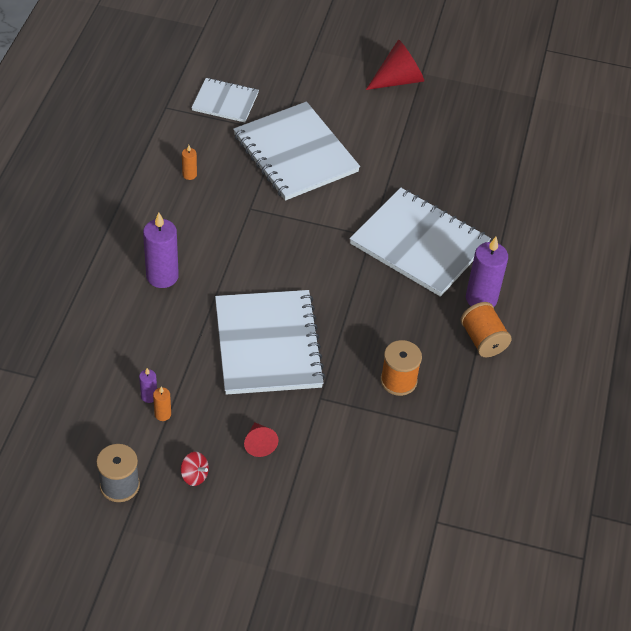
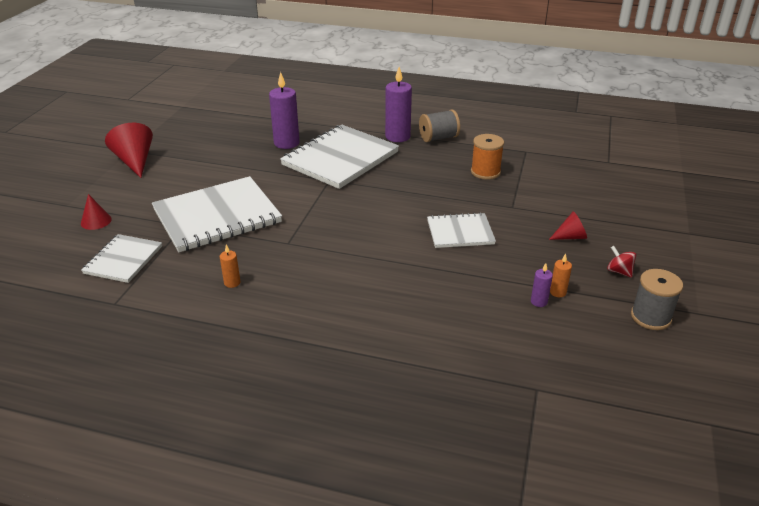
camera: 85 degrees left, 15 degrees down
purple candle [143,213,179,288] -> purple candle moved to [269,72,299,149]
red spinning top [181,452,209,486] -> red spinning top turned 75 degrees counterclockwise [607,246,636,278]
white notebook [215,290,326,395] -> white notebook [427,212,496,248], size x0.55
orange spool [460,302,512,357] -> grey spool [419,109,460,142]
none -> red cone [81,194,112,230]

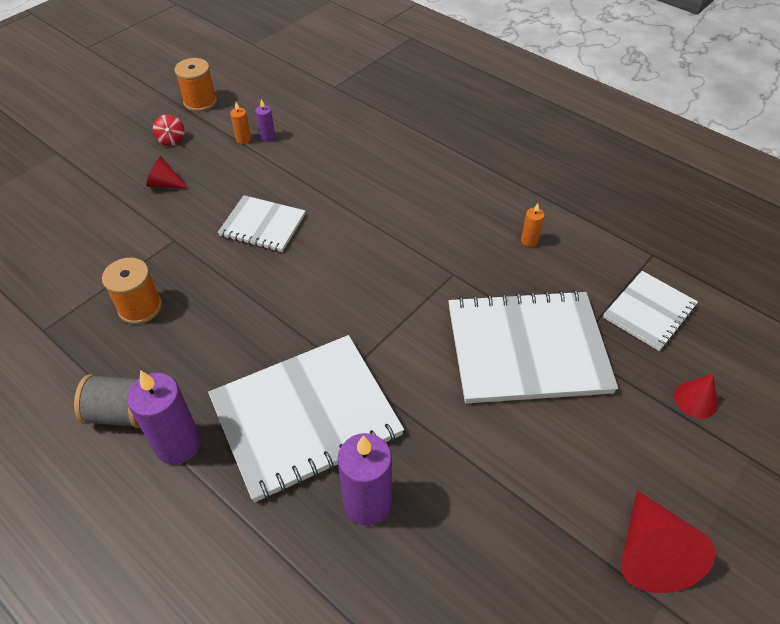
camera: 155 degrees left, 15 degrees up
grey spool [631,269,683,330] -> orange spool [174,58,217,112]

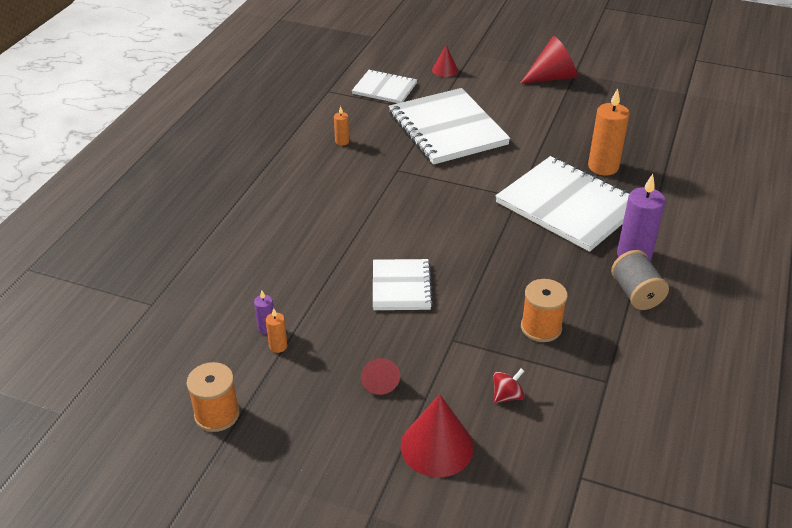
camera: 110 degrees left, 10 degrees down
red spinning top [153,114,185,146] -> red spinning top moved to [494,368,525,403]
purple candle [338,433,392,526] -> orange candle [588,88,630,175]
none -> red cone [401,394,474,477]

